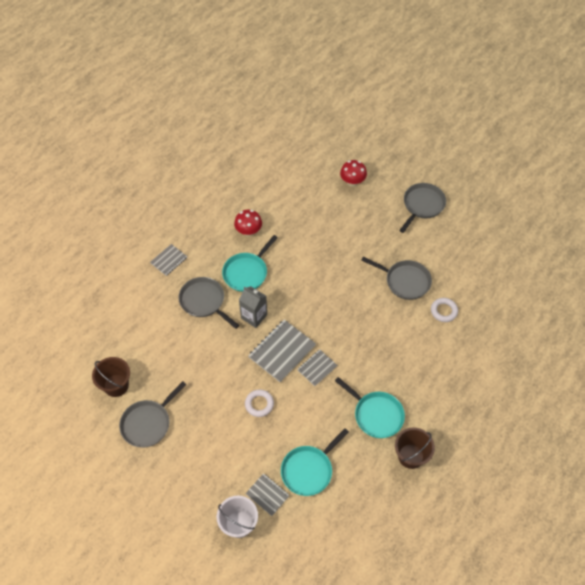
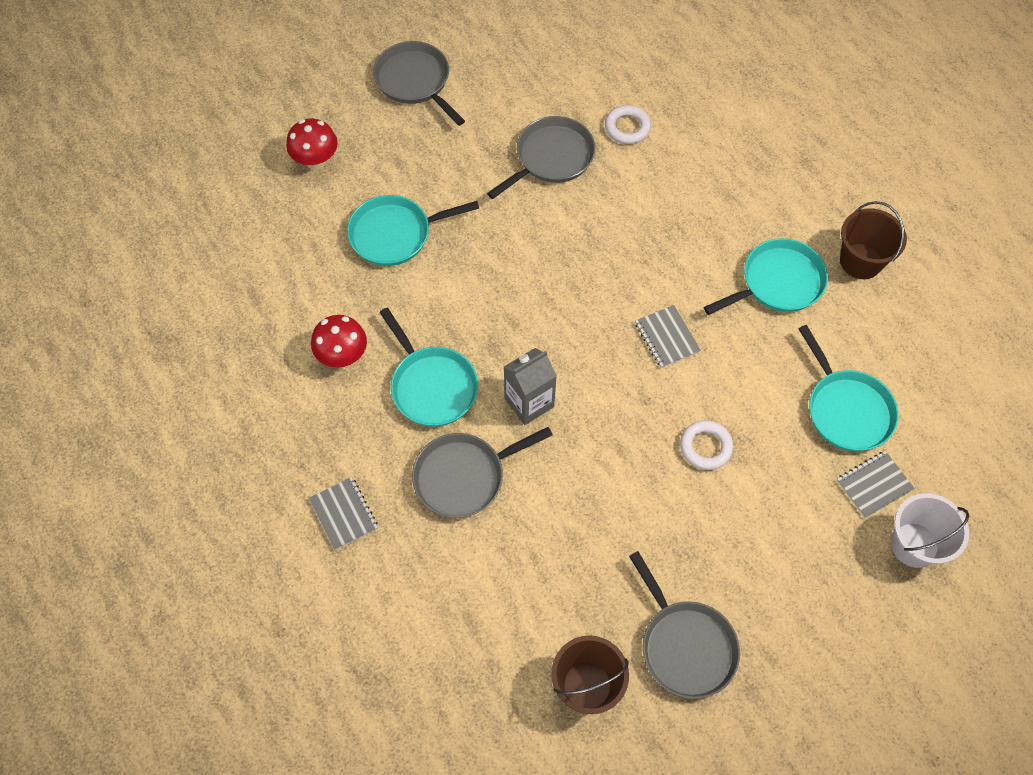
camera: 70 degrees left, 5 degrees up
grey notebook [248,319,316,382] -> none
none -> turquoise pan [347,195,479,266]

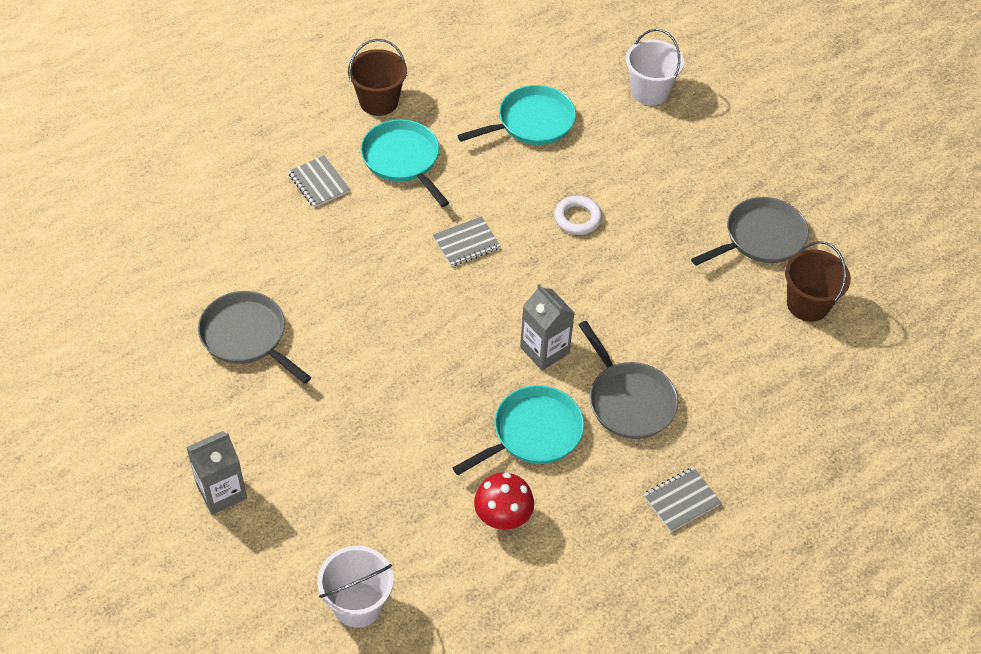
camera: 95 degrees left, 10 degrees down
red mushroom [286,118,338,169] -> none
turquoise pan [347,195,479,266] -> none
grey pan [373,41,465,126] -> none
white ring [605,105,651,144] -> none
grey notebook [837,451,915,518] -> grey notebook moved to [288,155,350,208]
none -> grey carton [186,431,247,515]
none -> white bucket [317,546,394,628]

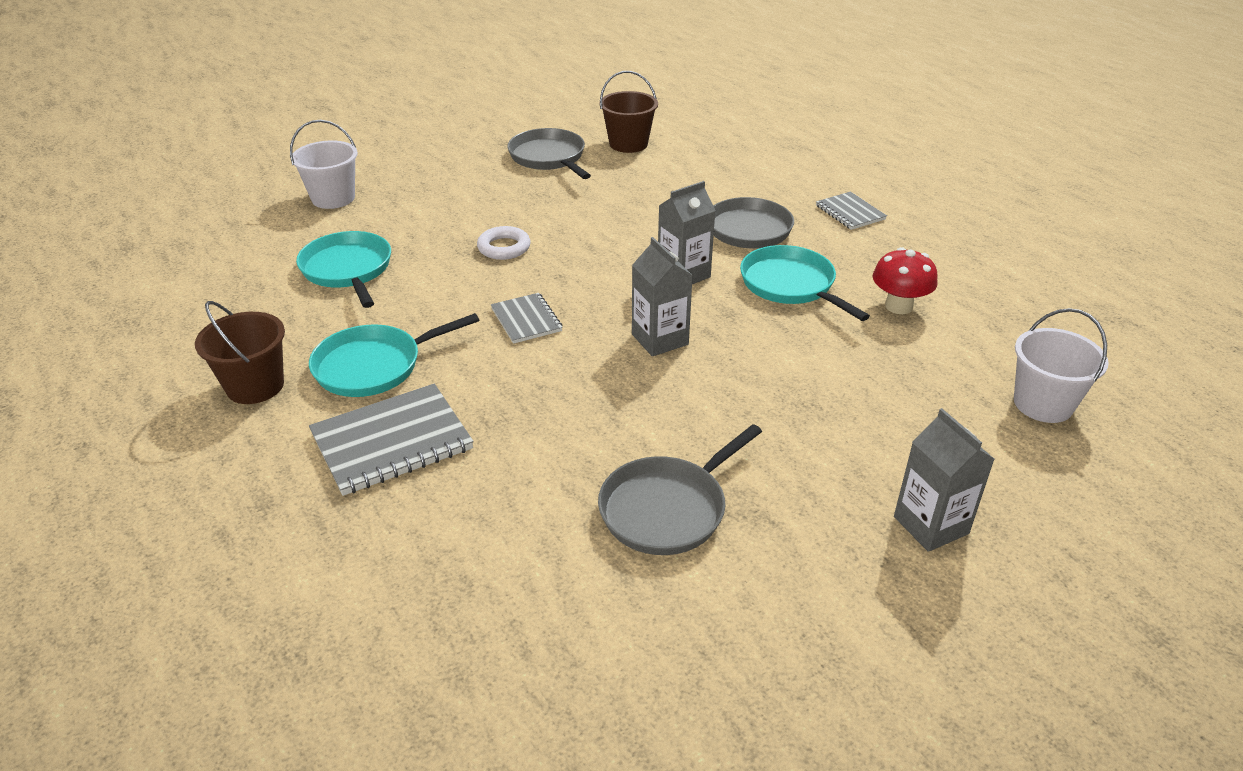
camera: 85 degrees left, 15 degrees down
grey notebook [288,155,350,208] -> grey notebook [309,384,474,496], size x1.72
none -> grey carton [632,237,693,356]

